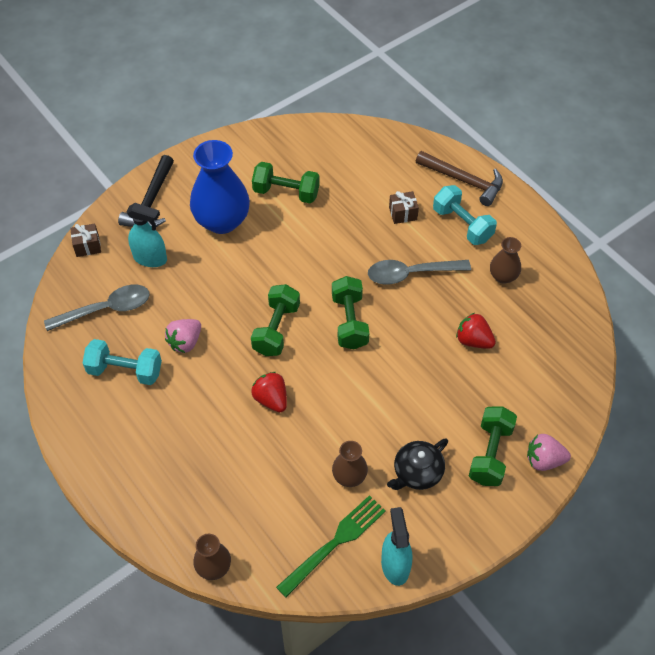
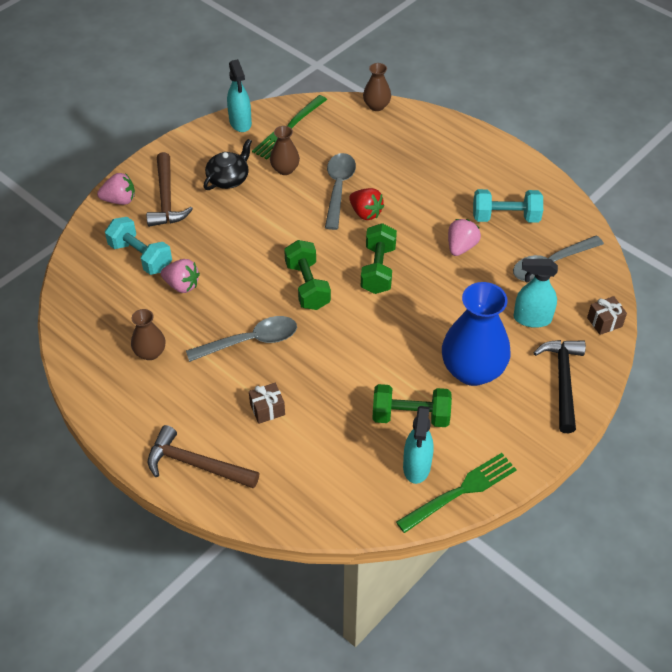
camera: 170 degrees right, 5 degrees down
turquoise dumbbell [433,185,497,245] -> turquoise dumbbell moved to [105,217,172,275]
red strawberry [456,313,496,349] -> pink strawberry [160,259,200,293]
green dumbbell [469,406,517,486] -> brown hammer [146,152,193,227]
none -> grey spoon [325,153,356,230]
none -> green fork [396,453,517,533]
none -> turquoise spray bottle [403,406,434,484]

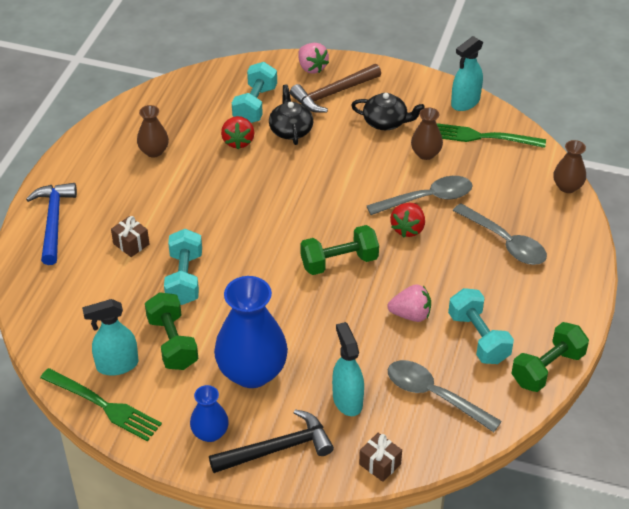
camera: 65 degrees right, 5 degrees down
brown hammer [148,425,259,489] -> blue hammer [26,183,77,265]
pink strawberry [160,259,200,293] -> red strawberry [221,116,254,149]
grey spoon [186,316,297,362] -> grey spoon moved to [453,203,547,265]
green dumbbell [284,240,331,310] -> green dumbbell moved to [511,322,589,392]
none -> turquoise dumbbell [164,229,202,305]
none -> blue vase [190,385,229,442]
none -> black teapot [269,84,313,145]

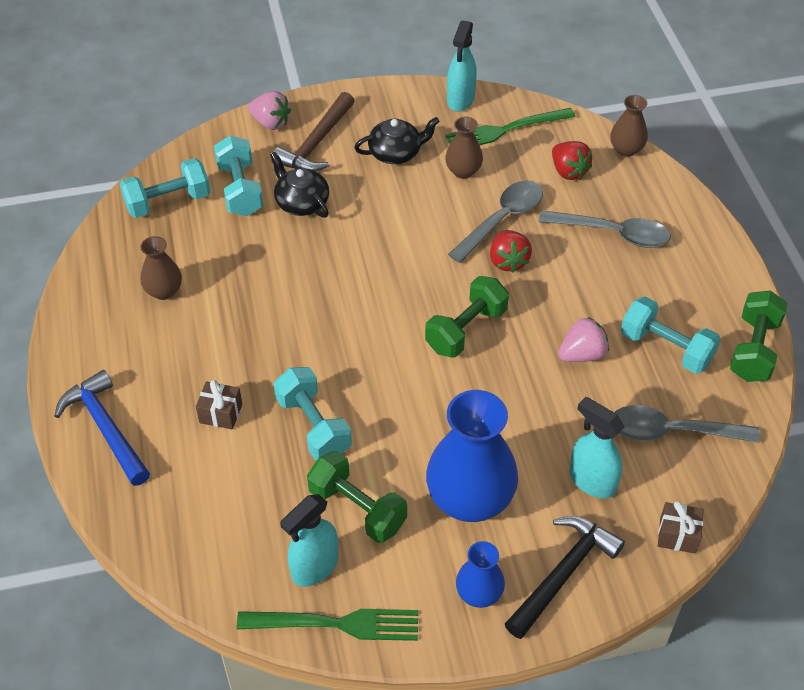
camera: 30 degrees left, 5 degrees up
red strawberry [221,116,254,149] -> red strawberry moved to [552,141,592,180]
none -> turquoise dumbbell [120,158,210,218]

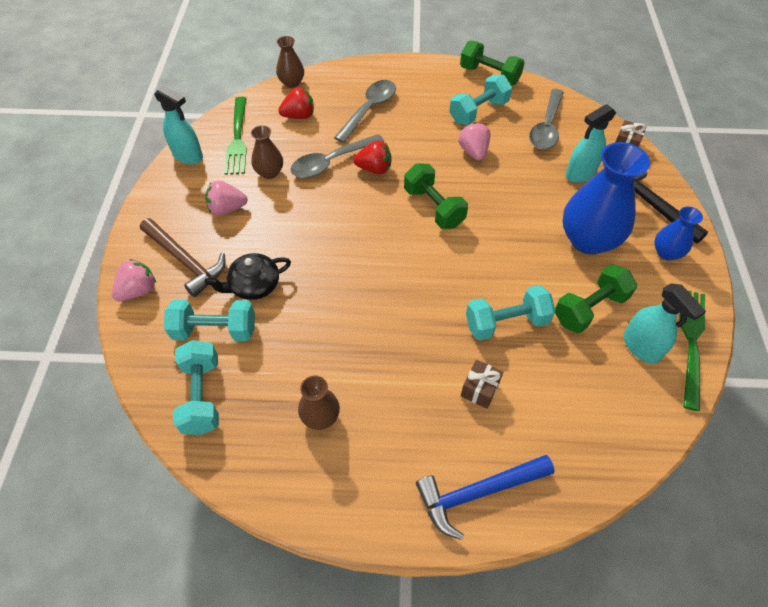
camera: 75 degrees left, 5 degrees up
black teapot [354,117,440,164] -> pink strawberry [205,180,248,216]
grey spoon [448,181,543,263] -> grey spoon turned 90 degrees counterclockwise [291,134,384,178]

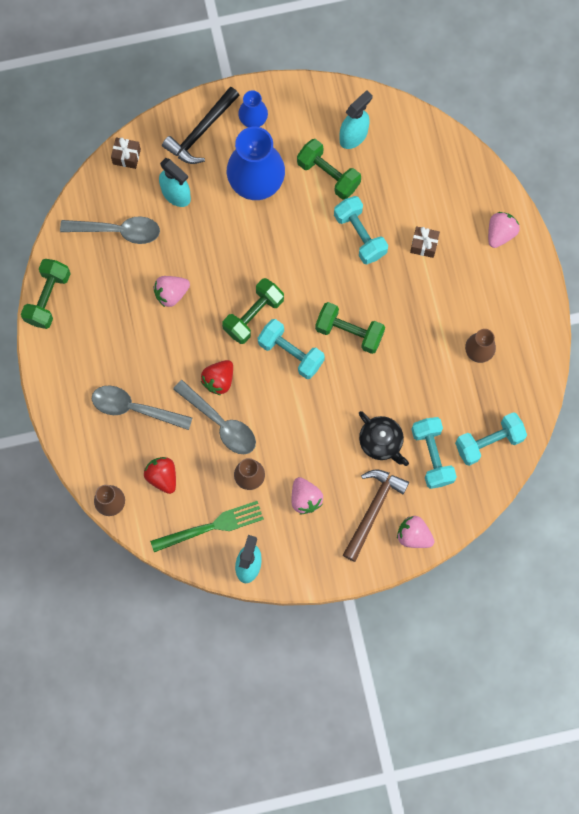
camera: 105 degrees left, 20 degrees up
red strawberry [353,140,391,174] -> red strawberry turned 135 degrees counterclockwise [201,360,233,395]
blue hammer [416,455,554,540] -> pink strawberry [488,212,520,248]
turquoise dumbbell [449,75,512,125] -> turquoise dumbbell moved to [258,319,325,379]
green fork [679,291,705,411] -> none
none -> green dumbbell [315,302,385,354]

